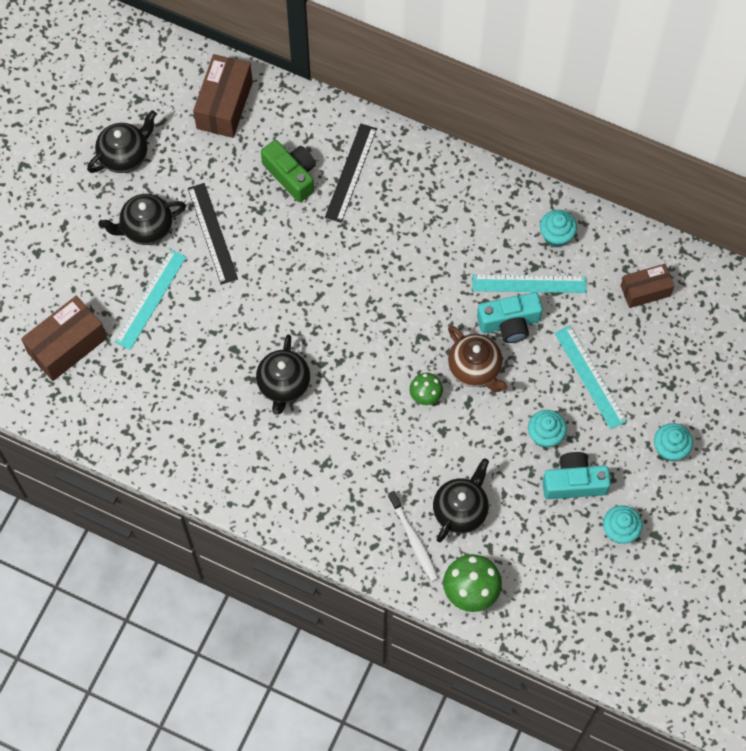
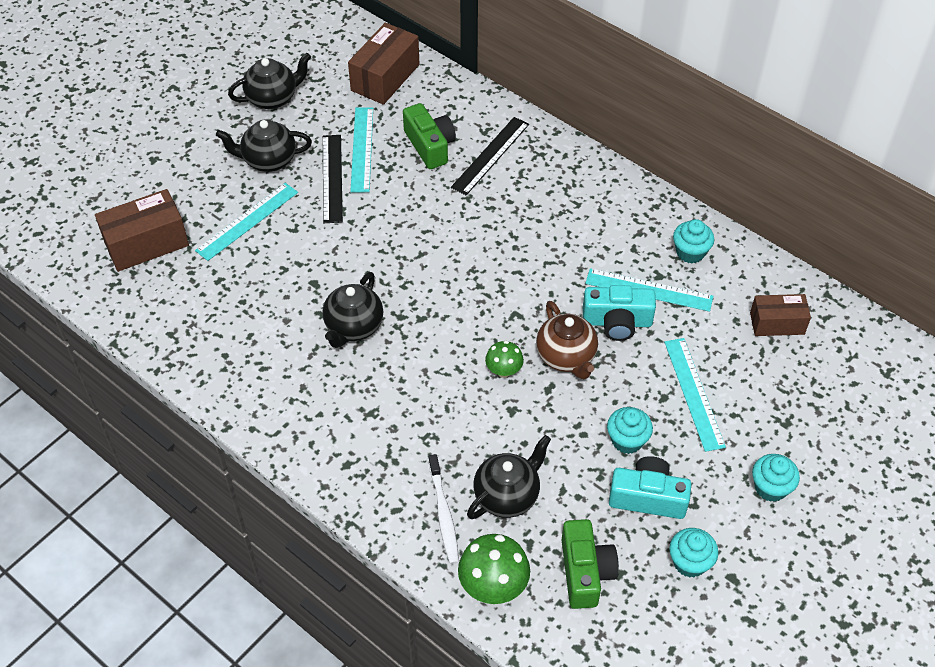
camera: 15 degrees right, 15 degrees down
none -> turquoise ruler [350,107,373,192]
none -> green camera [562,519,619,609]

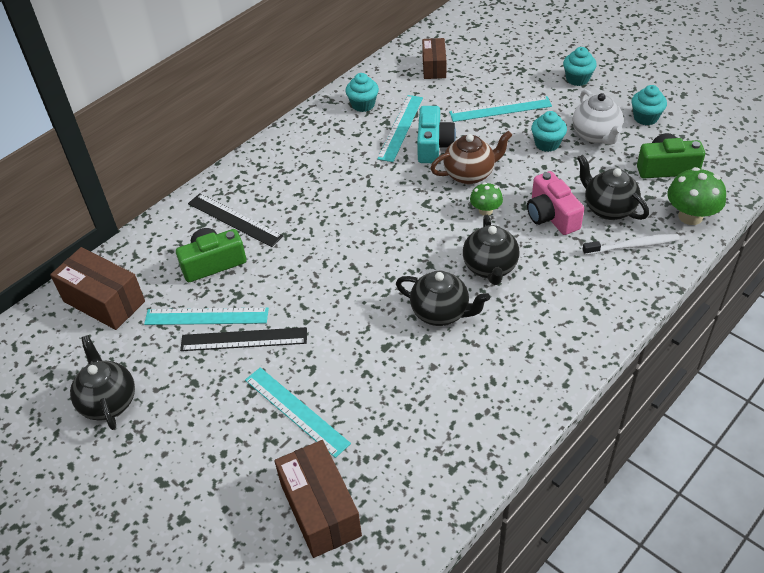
camera: 85 degrees left, 5 degrees down
black teapot [216,119,312,172] -> black teapot moved to [463,215,520,285]
turquoise camera [609,456,692,519] -> white teapot [573,89,623,145]
none -> pink camera [527,171,584,235]

